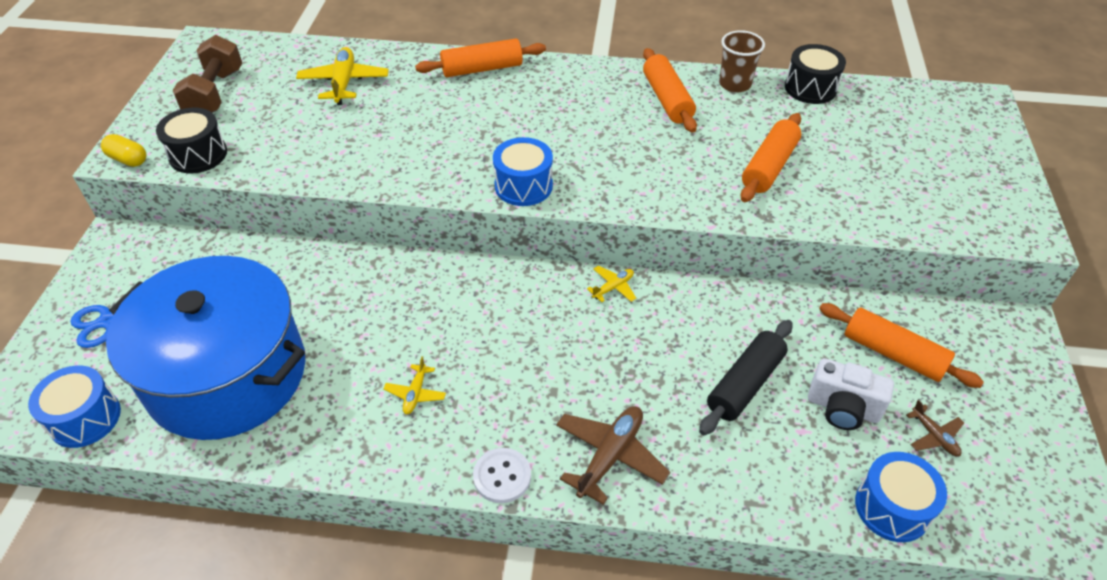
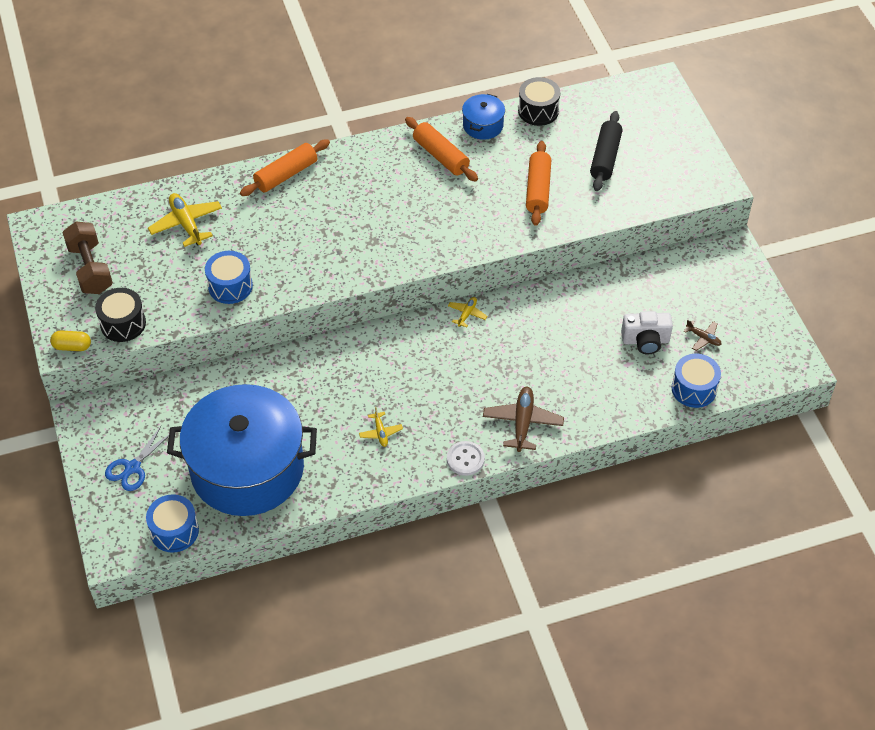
camera: 25 degrees left, 5 degrees up
blue drum [493,137,553,206] -> blue drum moved to [205,251,253,304]
black rolling pin [699,320,793,436] -> black rolling pin moved to [590,111,623,191]
brown cup [719,30,765,92] -> blue pot [462,94,505,140]
orange rolling pin [819,303,984,388] -> none

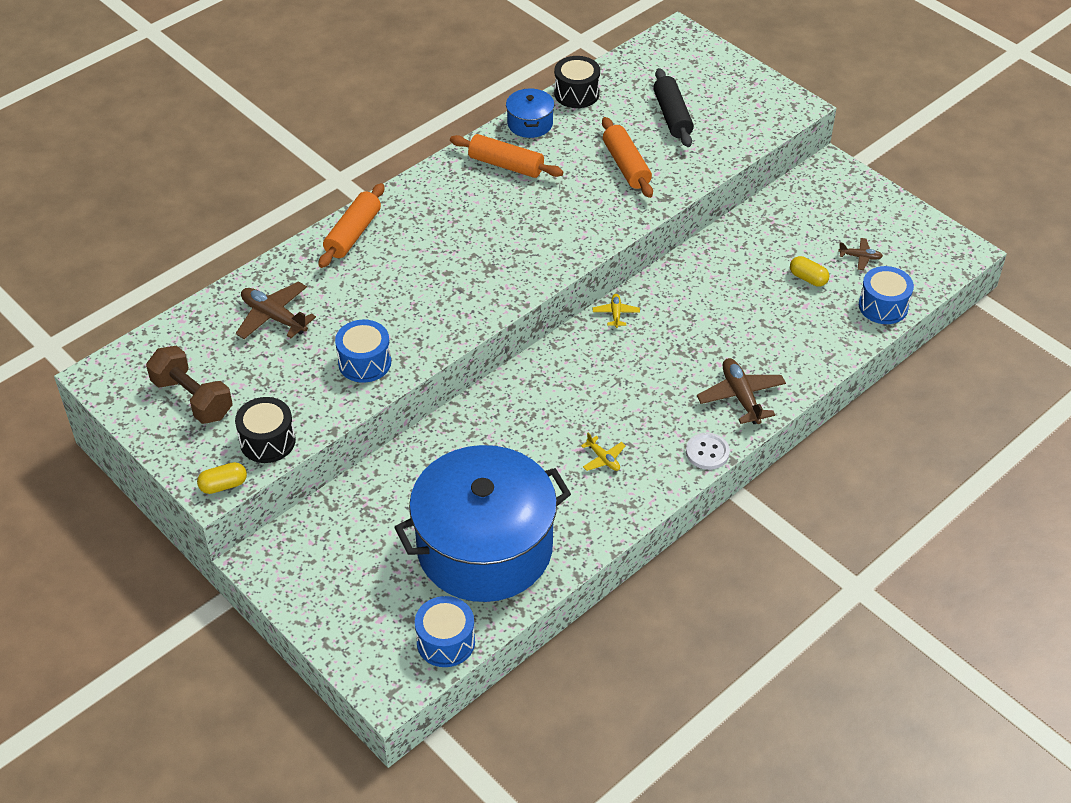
camera: 25 degrees left, 5 degrees down
blue scissors [105,426,169,491] -> none
yellow plane [148,193,222,247] -> brown plane [236,281,316,339]
white camera [621,311,673,354] -> yellow capsule [790,256,829,287]

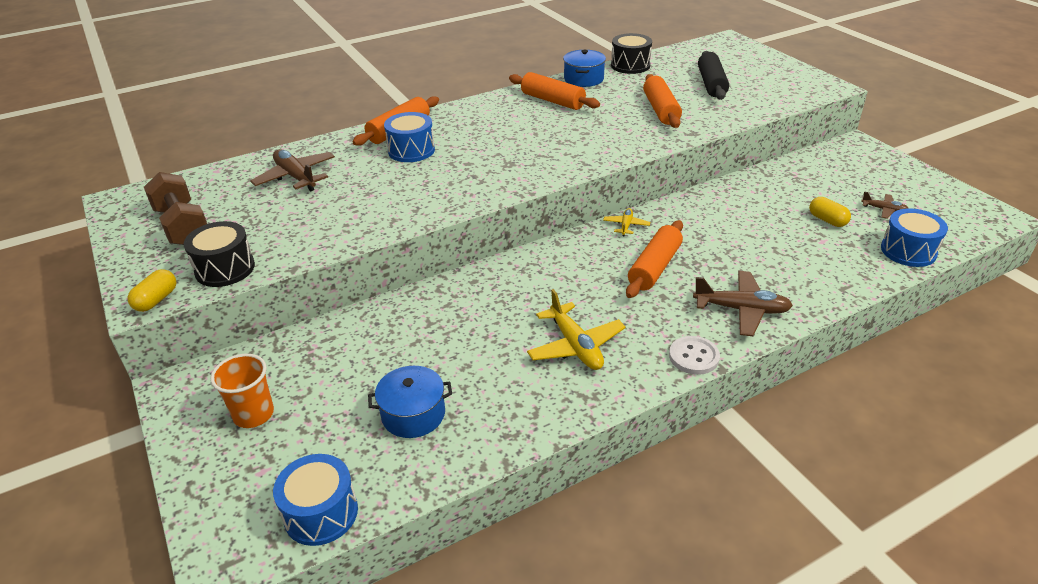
camera: 15 degrees right, 10 degrees down
yellow capsule [197,462,247,494] -> yellow capsule turned 60 degrees counterclockwise [128,269,176,312]
blue drum [335,320,391,383] -> blue drum moved to [384,112,435,162]
blue pot [394,445,571,602] -> blue pot [368,366,452,438], size x0.41
yellow plane [581,433,626,471] -> yellow plane [527,289,626,370], size x1.84
brown plane [697,358,786,424] -> brown plane turned 105 degrees clockwise [693,271,793,336]
none -> orange cup [210,354,274,428]
none -> orange rolling pin [626,220,683,298]

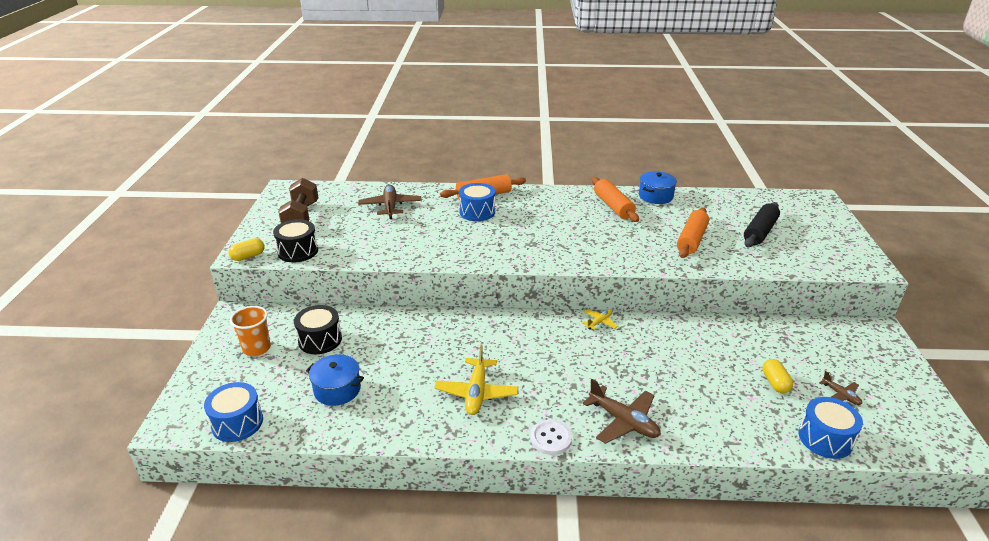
camera: 30 degrees right, 5 degrees down
black drum [611,33,652,74] -> black drum moved to [294,305,342,354]
orange rolling pin [626,220,683,298] -> none

